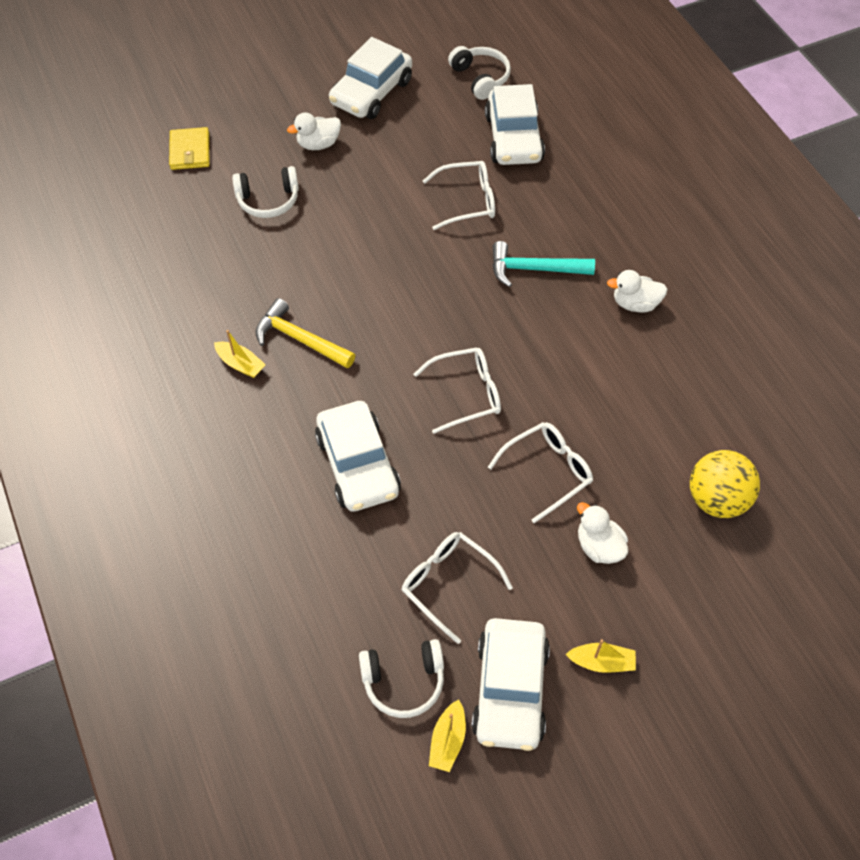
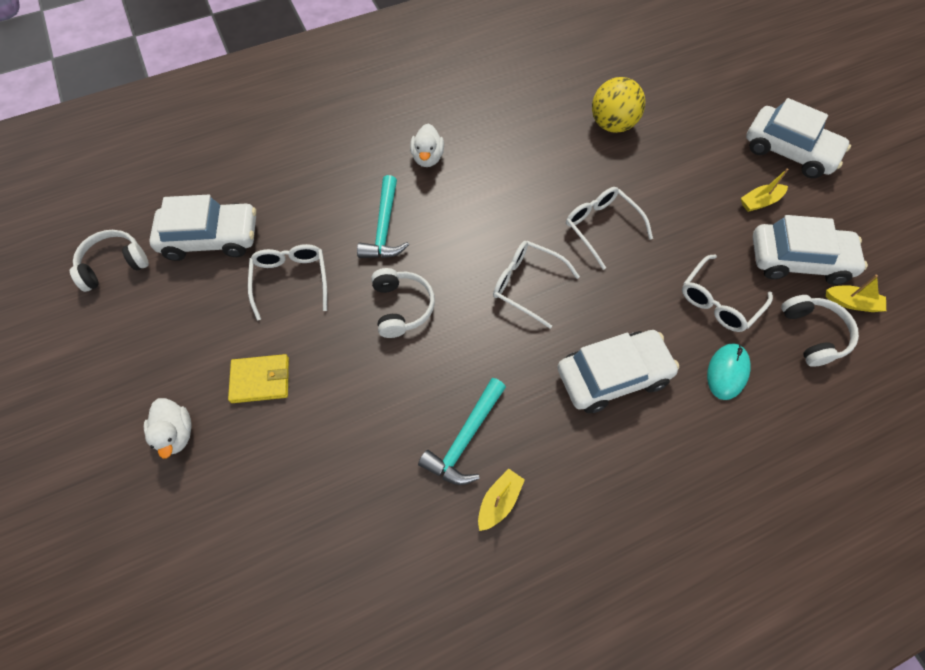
camera: 90 degrees left, 5 degrees up
yellow wallet [169,127,209,170] -> yellow wallet moved to [228,354,289,403]
white headphones [232,166,299,218] -> white headphones moved to [371,268,435,338]
yellow hammer [255,298,355,368] -> turquoise hammer [418,378,506,485]
white car [329,37,412,119] -> white car moved to [746,98,851,178]
white glasses [414,347,501,434] -> white glasses turned 45 degrees counterclockwise [493,241,580,328]
yellow boat [565,639,636,673] -> yellow boat turned 120 degrees counterclockwise [741,168,789,212]
white duck [577,502,628,564] -> none
none -> turquoise mouse [707,343,751,400]

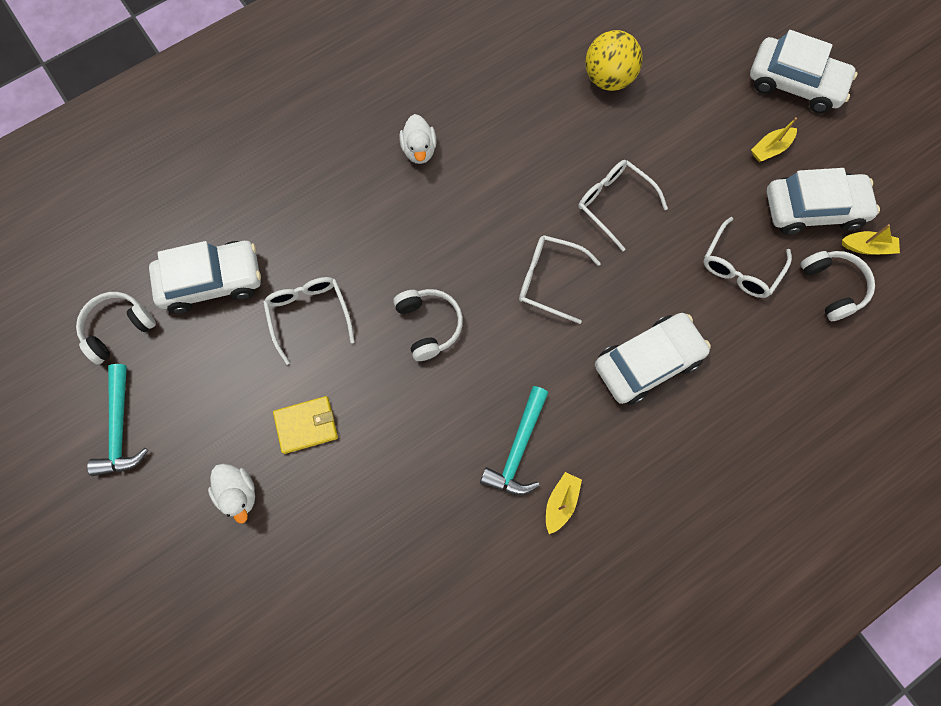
camera: 10 degrees left, 10 degrees up
turquoise hammer [357,175,409,258] -> turquoise hammer moved to [87,364,148,476]
turquoise mouse [707,343,751,400] -> none

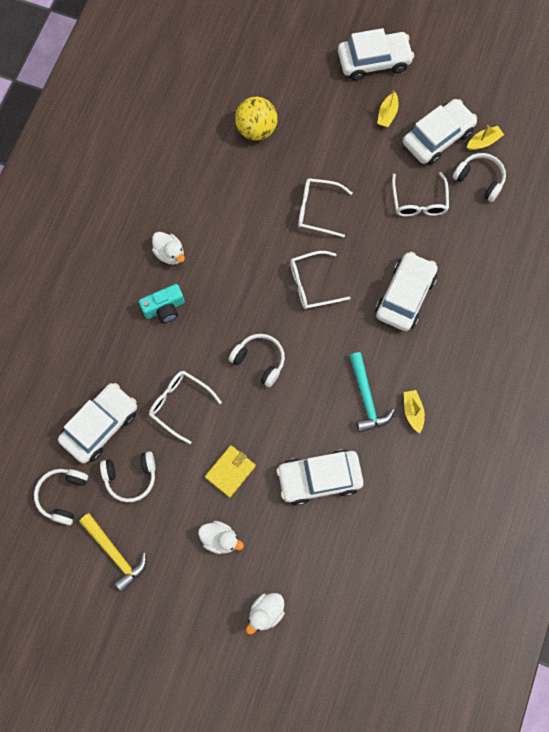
camera: 35 degrees left, 0 degrees up
turquoise hammer [87,364,148,476] -> yellow hammer [79,513,147,592]
none -> white headphones [100,451,156,502]
none -> turquoise camera [139,284,185,323]
none -> white duck [246,593,285,635]
none -> white car [276,449,364,505]

